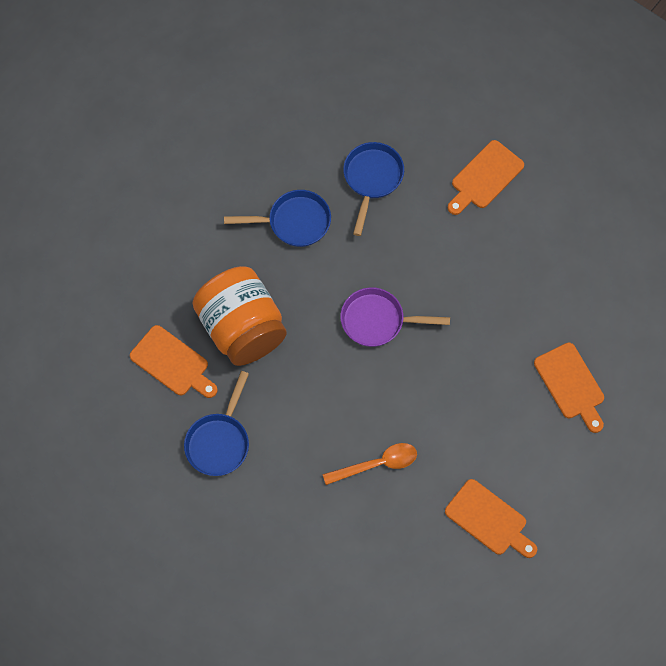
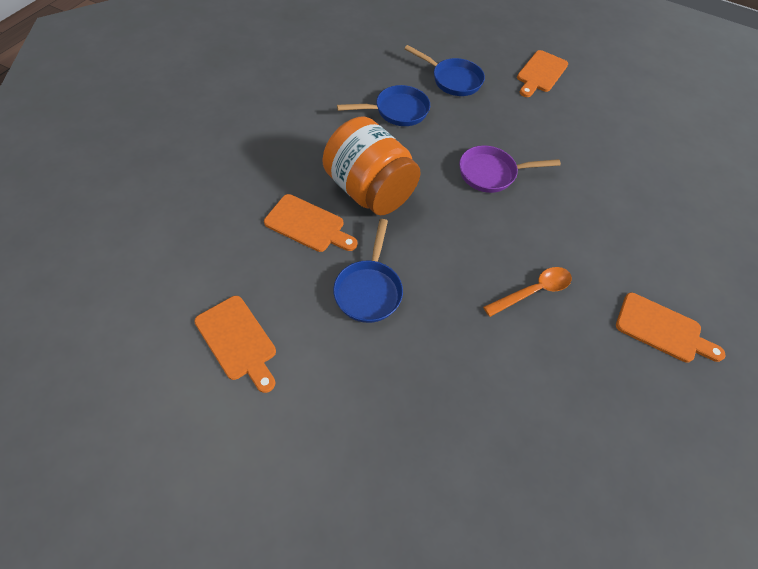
camera: 15 degrees left, 10 degrees down
blue pan [343,142,404,236] -> blue pan turned 120 degrees clockwise [404,45,485,96]
orange cutting board [534,343,604,433] -> orange cutting board moved to [194,296,276,393]

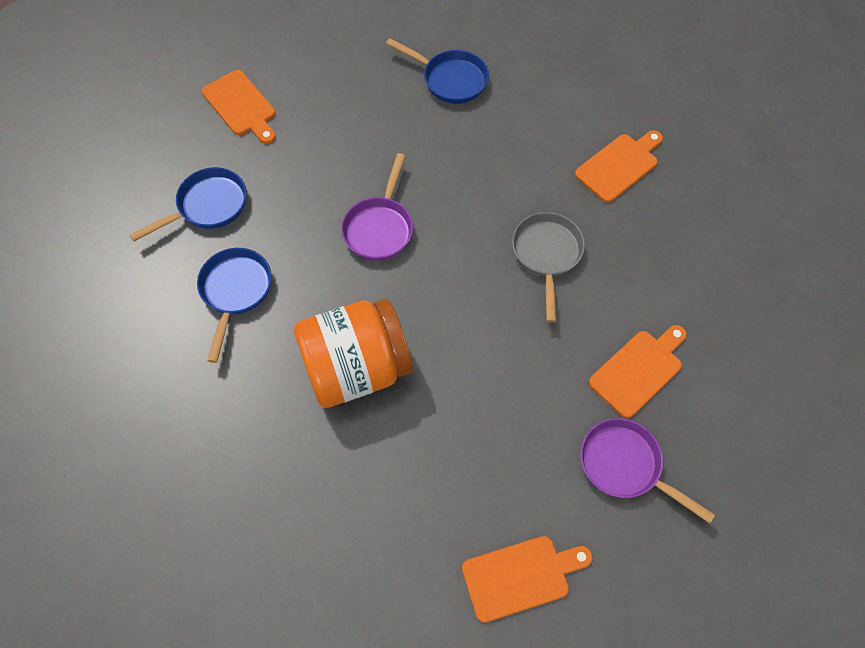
camera: 65 degrees left, 5 degrees up
orange cutting board [264,194,358,252] -> orange cutting board moved to [589,325,687,418]
blue pan [333,219,403,323] -> blue pan moved to [386,38,489,104]
orange spoon [483,267,572,317] -> grey pan [512,212,585,322]
none -> purple pan [580,418,715,524]

